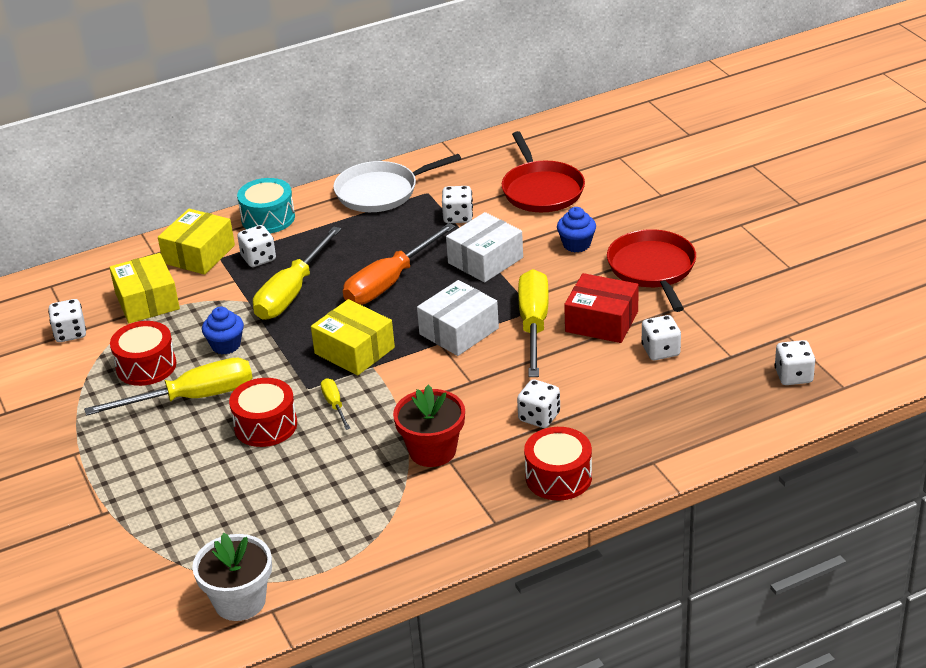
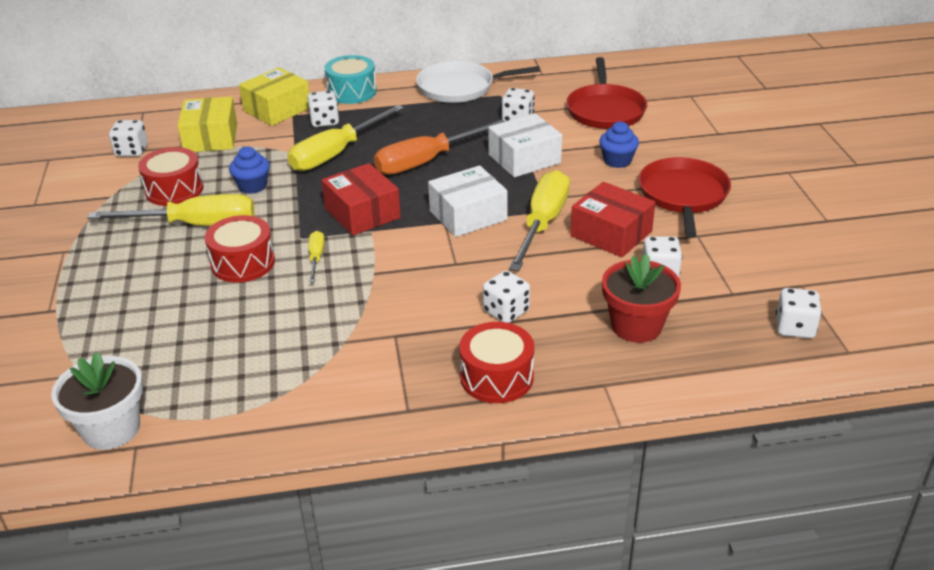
camera: 15 degrees right, 0 degrees up
yellow box [311,299,395,375] -> red box [322,163,401,236]
red flower pot [393,385,465,467] -> red flower pot moved to [602,253,681,343]

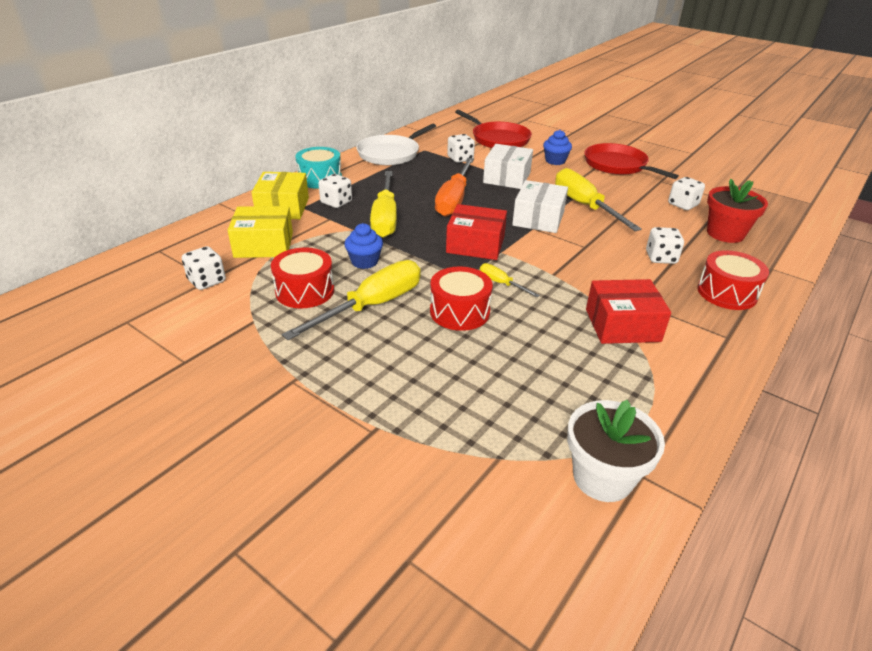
camera: 45 degrees left, 0 degrees up
yellow box [178,97,237,152] -> yellow box turned 45 degrees counterclockwise [228,206,293,258]
red box [570,182,655,257] -> red box moved to [586,279,671,344]
white dice [776,288,822,339] -> none

